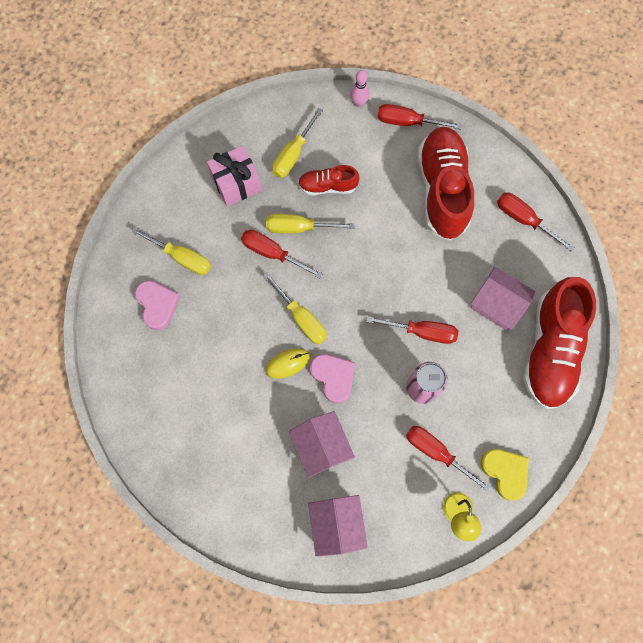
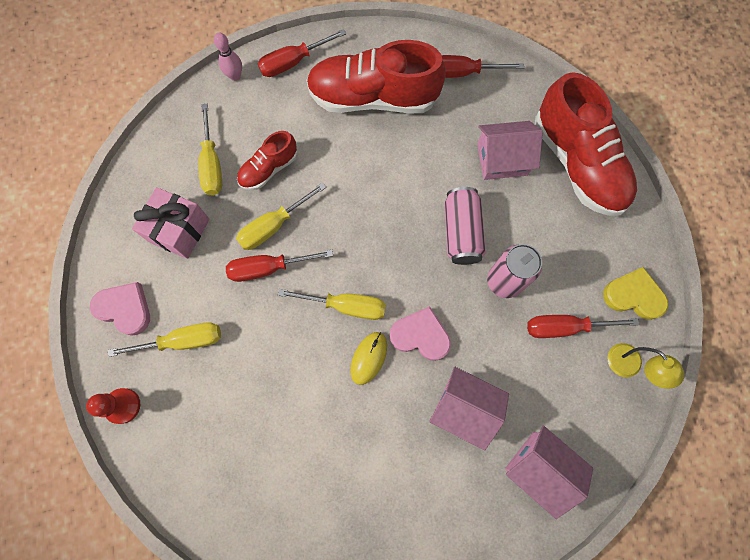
camera: 40 degrees left, 0 degrees up
pink heart [135,280,180,330] -> pink heart moved to [90,282,150,336]
red screwdriver [366,316,458,344] -> pink can [444,187,486,265]
red shoe [418,126,474,241] -> red shoe turned 45 degrees counterclockwise [306,40,446,113]
none -> red pawn [86,388,140,424]

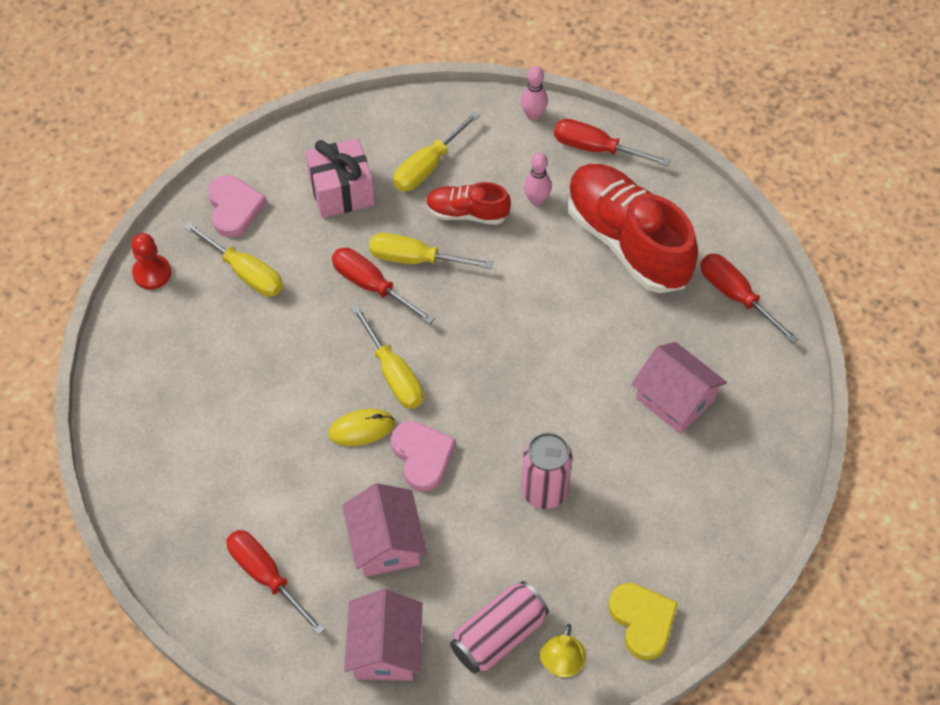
camera: 50 degrees right, 15 degrees down
pink can [444,187,486,265] -> pink can moved to [450,581,549,674]
red screwdriver [527,315,639,338] -> red screwdriver moved to [226,530,325,635]
red shoe [535,72,637,216] -> none
none -> pink bowling pin [524,152,552,206]

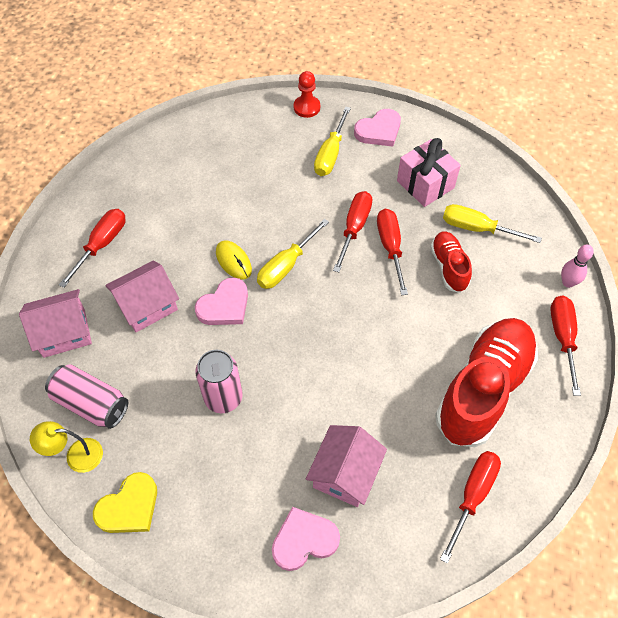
camera: 70 degrees right, 0 degrees up
yellow screwdriver [369,233,493,269] -> red screwdriver [377,209,408,295]
pink bowling pin [524,152,552,206] -> none
none -> pink heart [272,507,340,571]

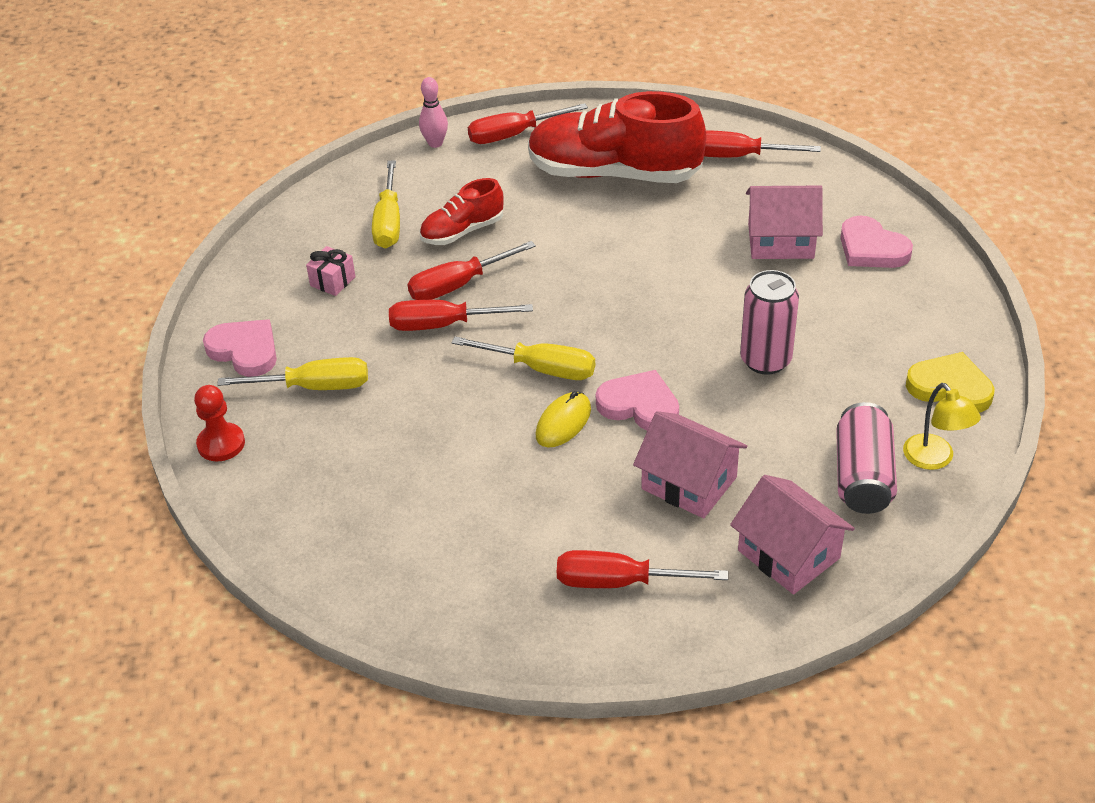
camera: 110 degrees left, 15 degrees down
pink gift [397,138,461,207] -> pink gift [306,246,356,296], size x0.54

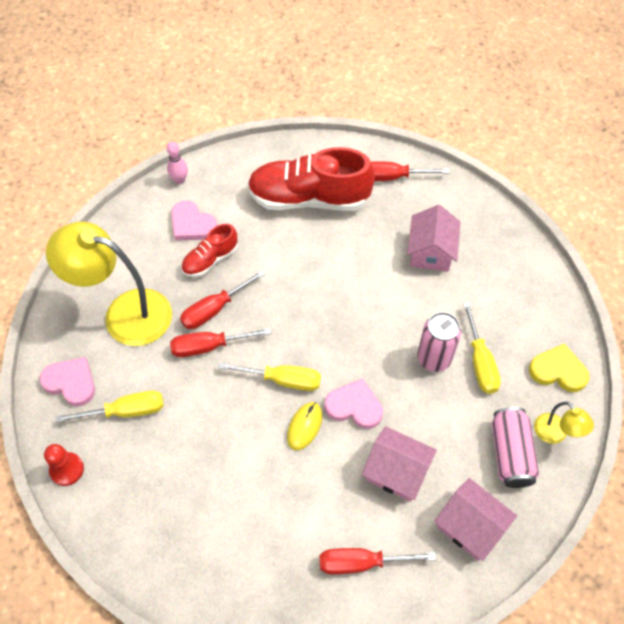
camera: 10 degrees left, 15 degrees up
pink gift [306,246,356,296] -> yellow lamp [46,222,172,346]
yellow screwdriver [372,160,400,248] -> yellow screwdriver moved to [463,302,501,394]
red screwdriver [468,103,588,144] -> none
pink house [746,186,823,259] -> pink house turned 75 degrees counterclockwise [407,205,461,272]
pink heart [840,216,913,268] -> pink heart moved to [171,200,217,241]

